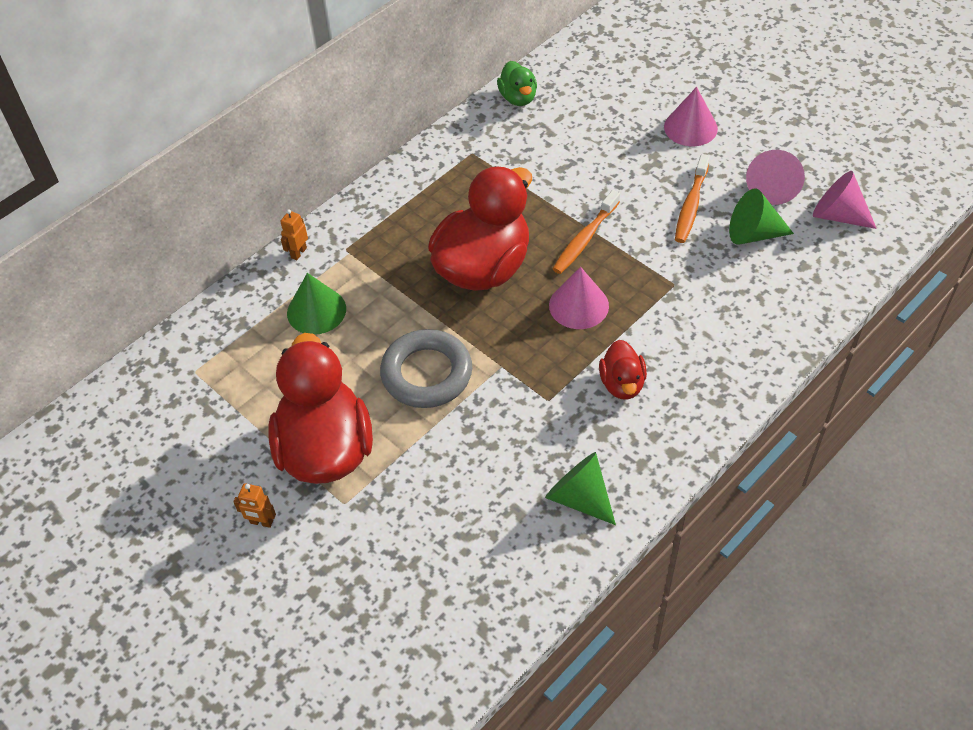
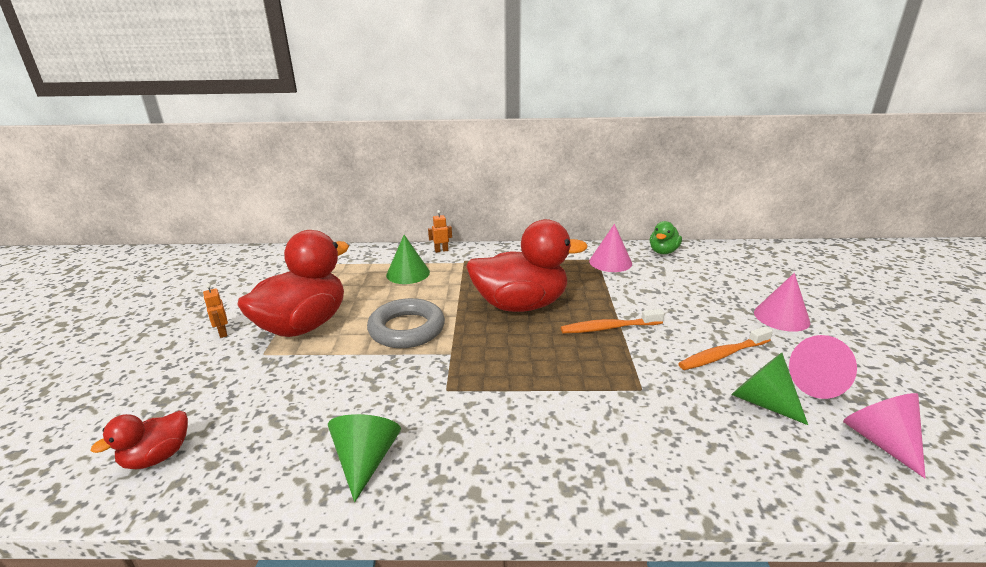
camera: 45 degrees right, 25 degrees down
pink cone [549,267,609,329] -> pink cone moved to [589,224,632,272]
red duck [599,340,647,400] -> red duck moved to [91,411,188,469]

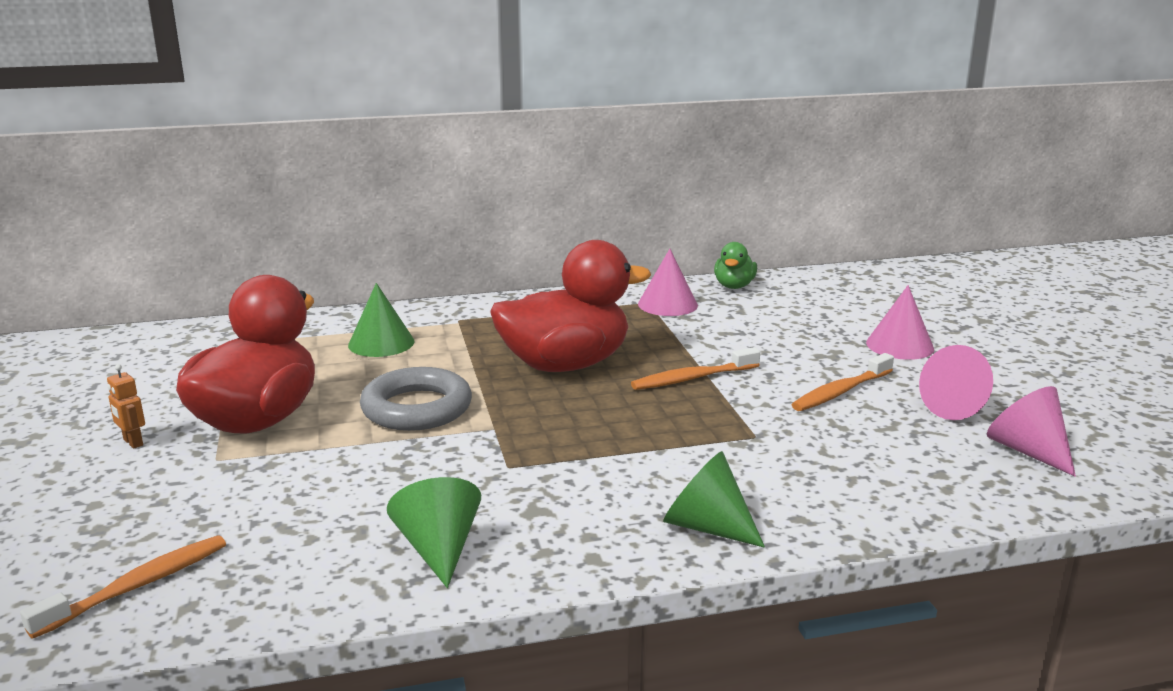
camera: 15 degrees left, 5 degrees down
red duck [91,411,188,469] -> orange toothbrush [20,535,226,639]
orange robot [428,210,452,253] -> none
green cone [731,353,808,425] -> green cone moved to [663,451,765,548]

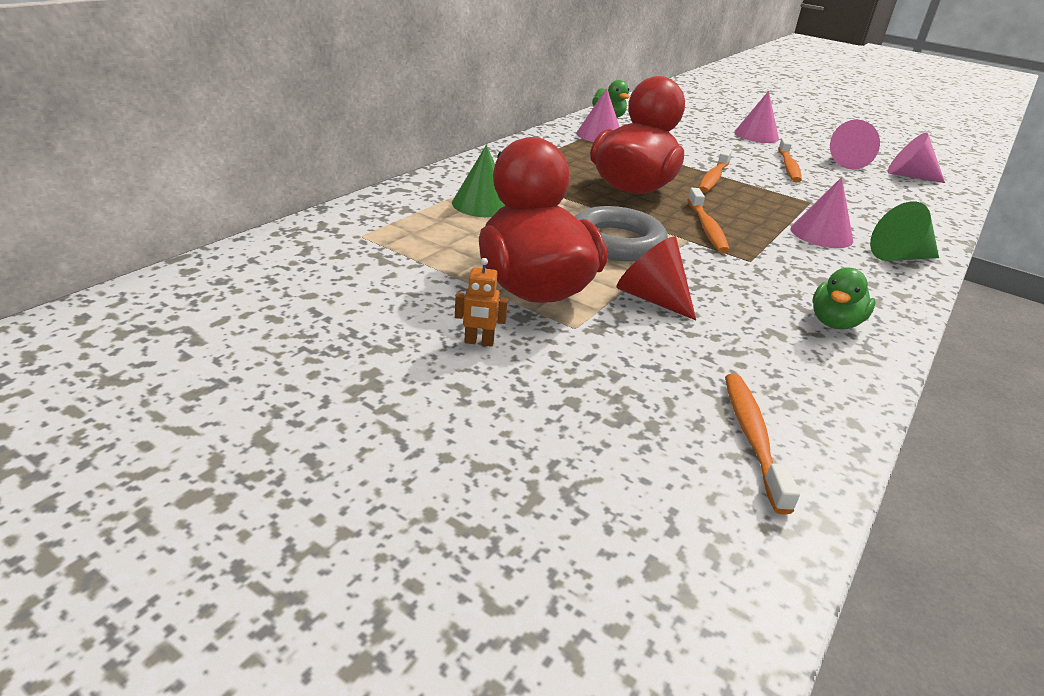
camera: 45 degrees left, 10 degrees up
green cone [387,477,481,588] -> green duck [813,268,876,329]
none -> red cone [617,236,696,320]
none -> orange toothbrush [687,188,730,253]
none -> pink cone [791,177,853,248]

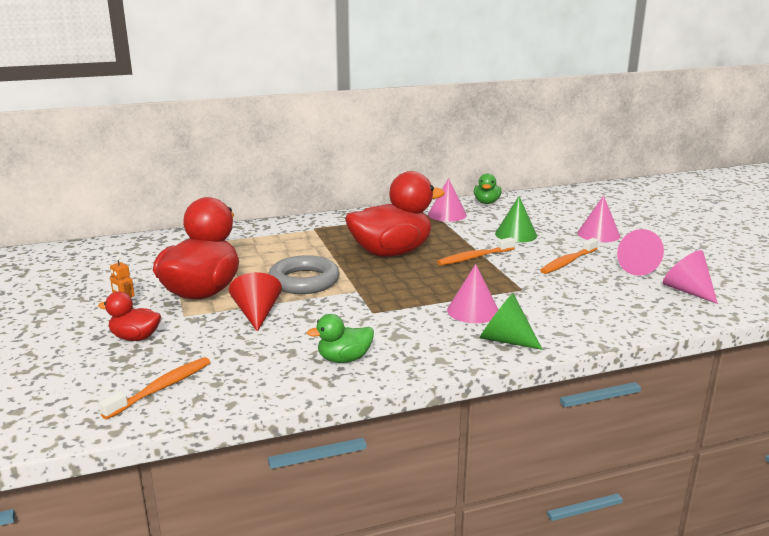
camera: 40 degrees right, 10 degrees down
green cone [452,145,505,217] -> green cone moved to [495,196,537,243]
orange toothbrush [687,188,730,253] -> none
none -> red duck [98,292,161,341]

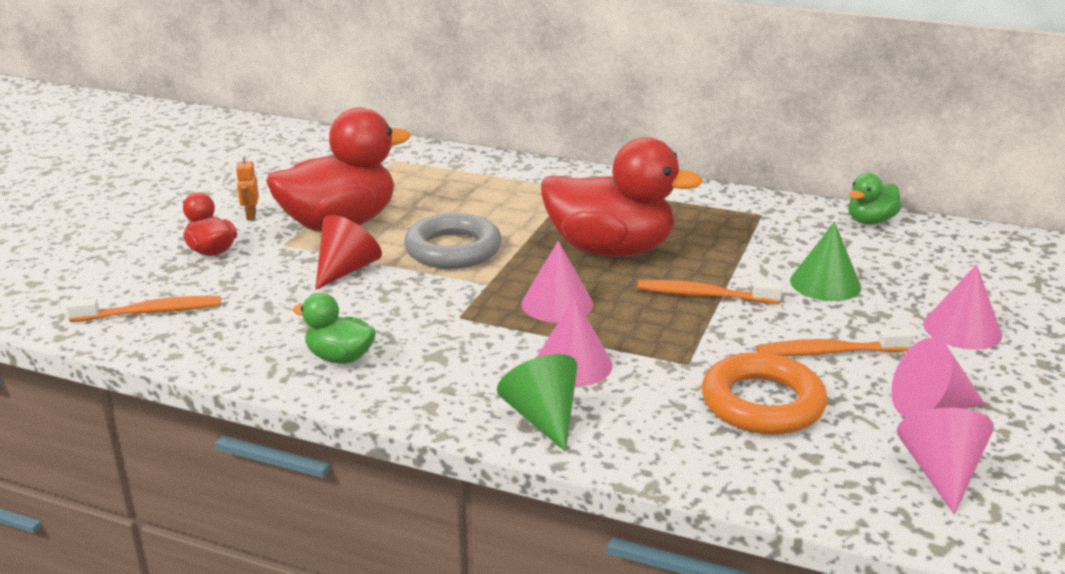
camera: 40 degrees right, 5 degrees up
pink cone [428,178,467,222] -> pink cone moved to [521,241,593,323]
none -> orange ring [702,352,828,435]

